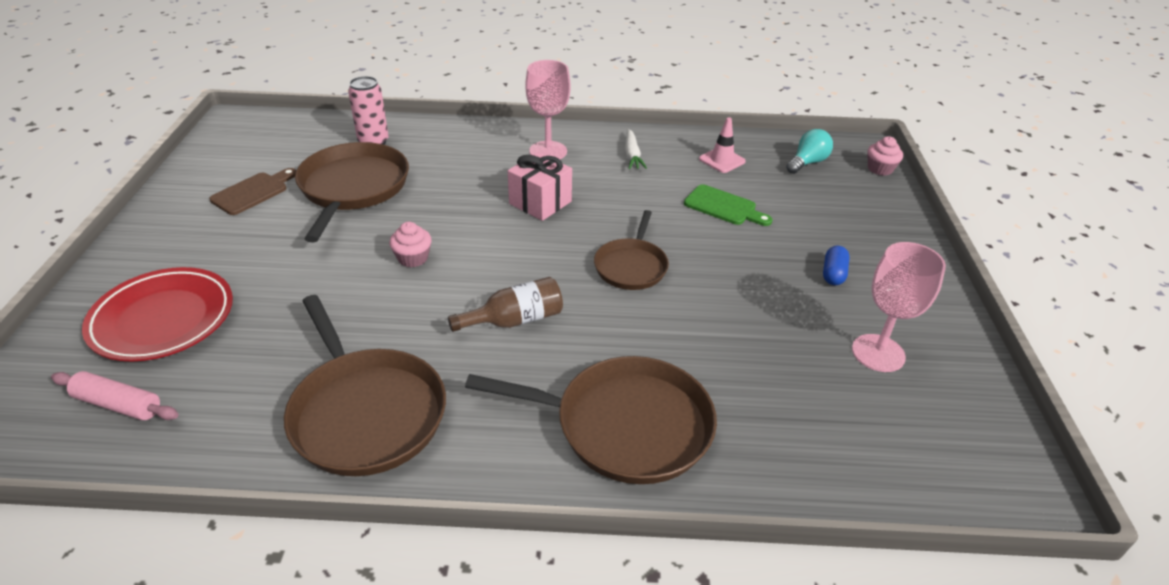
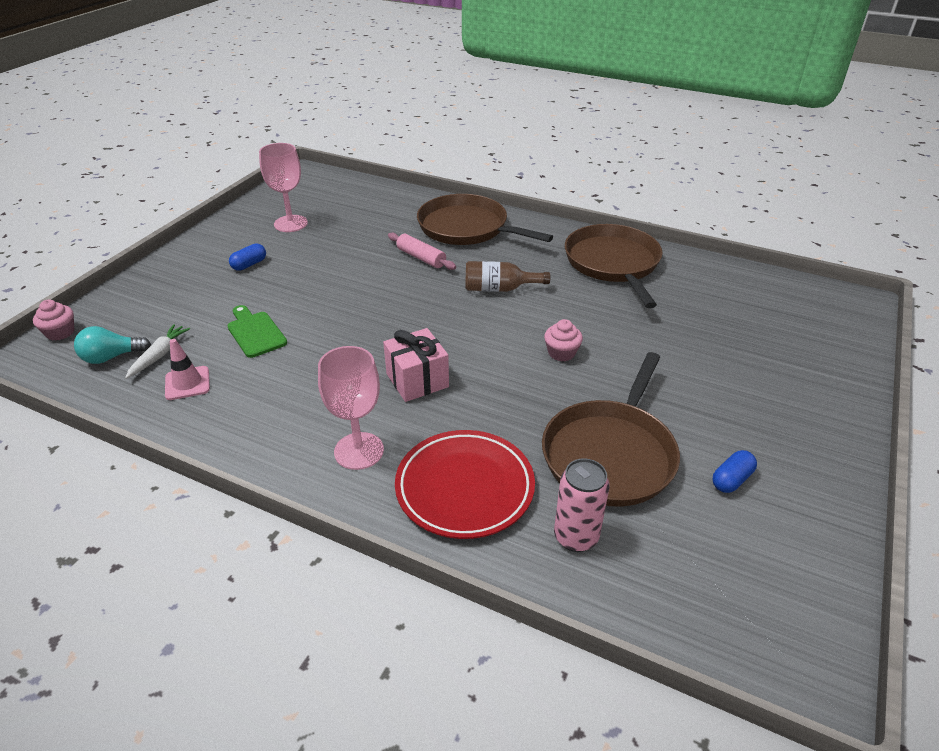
camera: 155 degrees left, 0 degrees up
pink rolling pin [51,371,178,420] -> pink rolling pin moved to [388,233,456,270]
red plate [82,267,233,361] -> red plate moved to [395,430,535,539]
brown cutting board [209,168,296,215] -> blue capsule [712,450,757,493]
brown pan [594,210,669,290] -> none
white carrot [625,129,647,169] -> white carrot moved to [125,324,190,379]

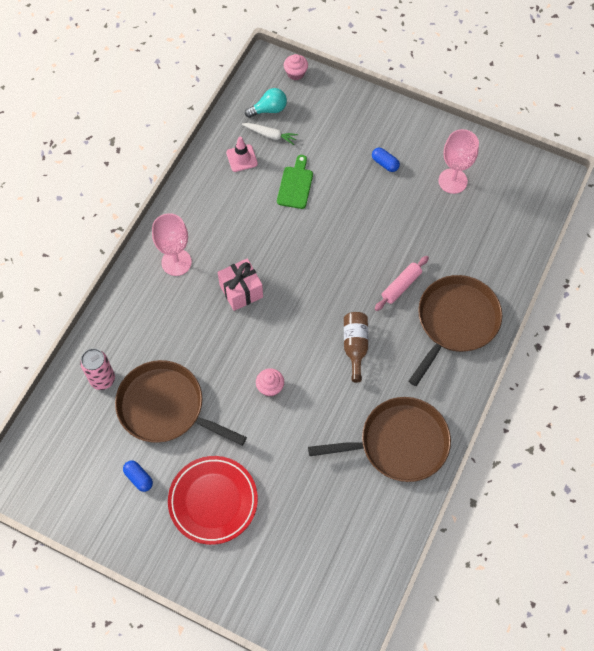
camera: 90 degrees right, 25 degrees up
turquoise light bulb [74,326,151,364] -> turquoise light bulb turned 90 degrees clockwise [245,88,287,118]
green cutting board [227,305,287,358] -> green cutting board turned 45 degrees counterclockwise [277,155,313,209]
red plate [395,430,535,539] -> red plate moved to [168,456,258,545]

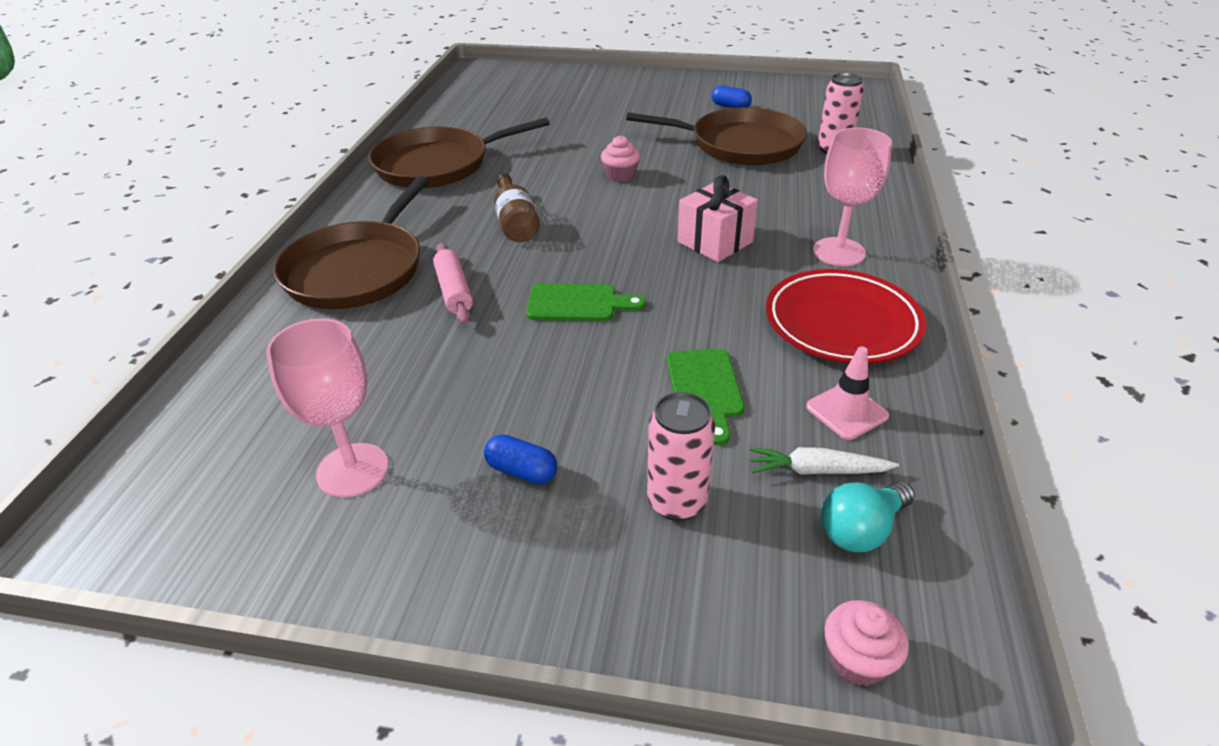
camera: 165 degrees right, 25 degrees down
red plate [168,456,258,545] -> red plate moved to [766,269,926,364]
pink rolling pin [375,256,429,311] -> pink rolling pin turned 45 degrees counterclockwise [433,243,473,324]
none -> green cutting board [526,283,646,321]
none -> pink can [647,392,715,521]

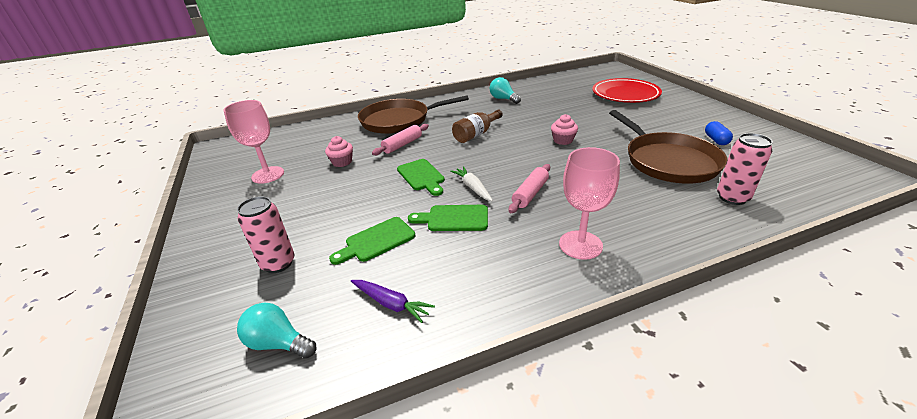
camera: 60 degrees right, 5 degrees down
brown pan [369,117,550,188] -> turquoise light bulb [489,77,521,104]
blue capsule [484,434,557,484] -> none
pink gift [677,175,758,262] -> pink rolling pin [509,164,550,213]
white carrot [749,447,899,475] -> white carrot moved to [450,166,493,201]
red plate [766,269,926,364] -> red plate moved to [592,78,662,103]
pink traffic cone [806,346,889,440] -> purple carrot [351,280,435,323]
pink cupcake [824,600,909,686] -> pink cupcake moved to [325,136,353,167]
none -> green cutting board [408,205,488,231]

